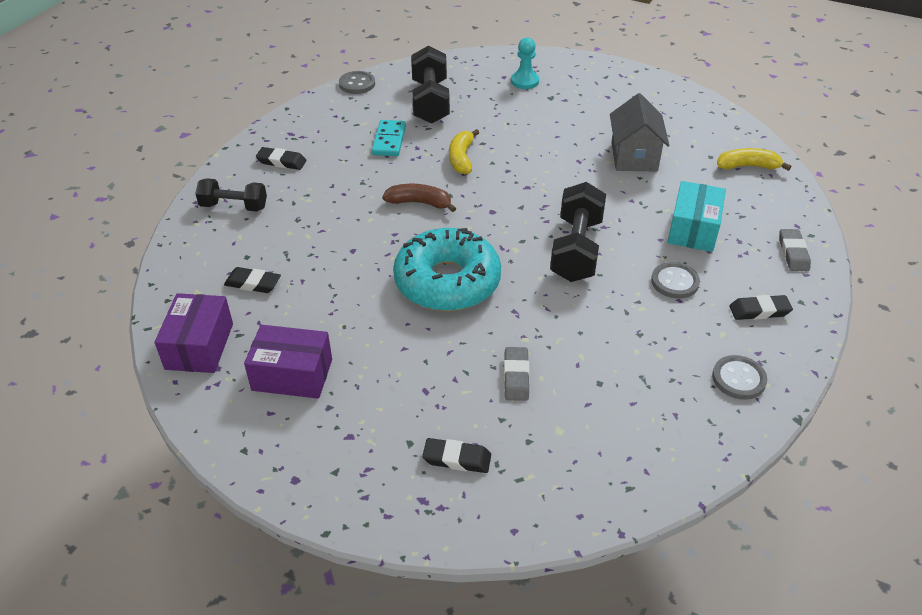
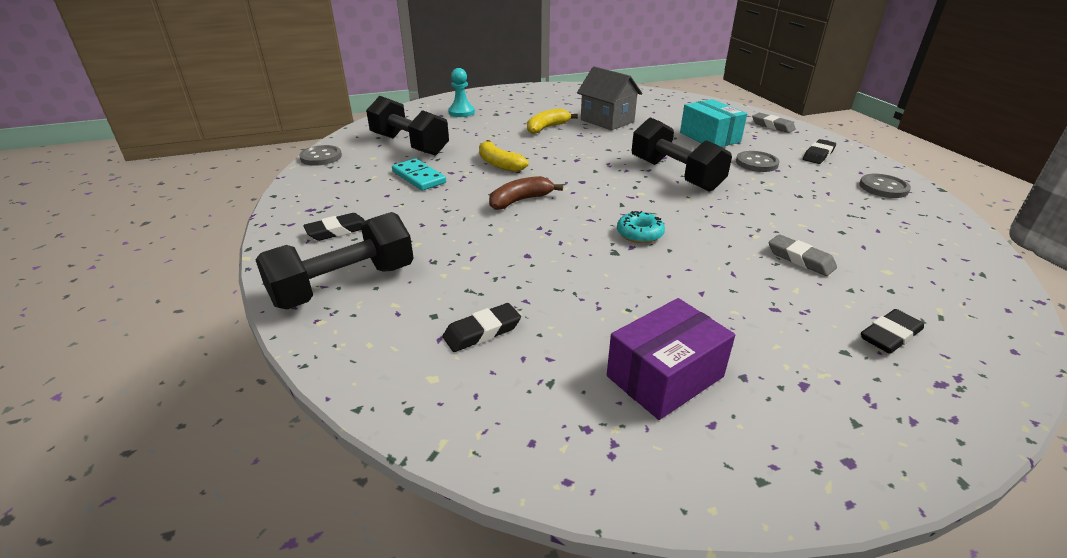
camera: 45 degrees left, 10 degrees down
purple box [154,293,233,373] -> none
black dumbbell [195,178,267,211] -> black dumbbell [255,212,414,310], size x1.56
turquoise donut [393,228,501,311] -> turquoise donut [617,211,665,243], size x0.41
yellow banana [717,148,791,171] -> yellow banana moved to [527,108,578,134]

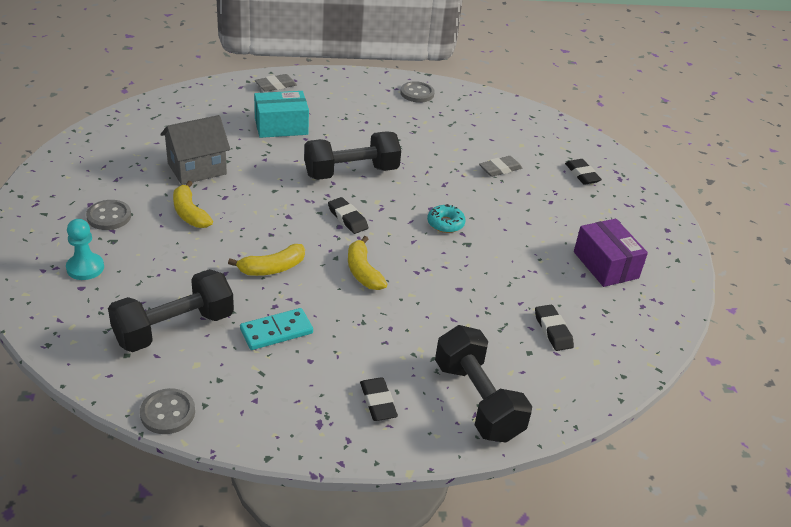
camera: 80 degrees left, 5 degrees up
brown banana [489,176,563,210] -> yellow banana [348,236,387,290]
grey button [736,151,779,172] -> grey button moved to [86,200,131,230]
black eraser [803,139,836,164] -> black eraser moved to [328,197,368,234]

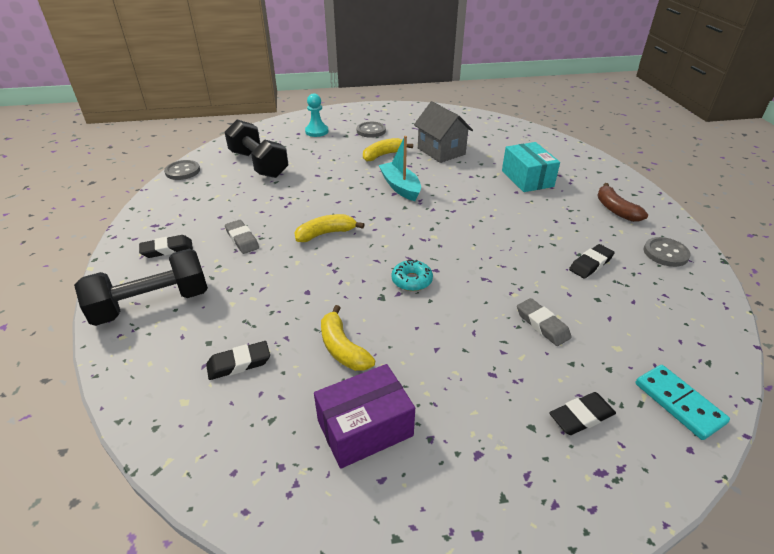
camera: 90 degrees right, 0 degrees up
yellow banana [228,244,305,276] -> yellow banana moved to [321,305,375,371]
turquoise domino [240,308,313,350] -> turquoise domino moved to [636,365,730,440]
grey eraser [255,74,297,92] -> grey eraser moved to [225,220,259,254]
black dumbbell [304,131,401,180] -> none
black eraser [328,197,368,234] -> black eraser moved to [569,244,615,279]
none -> turquoise boat [379,136,421,201]
none -> brown banana [597,183,648,222]

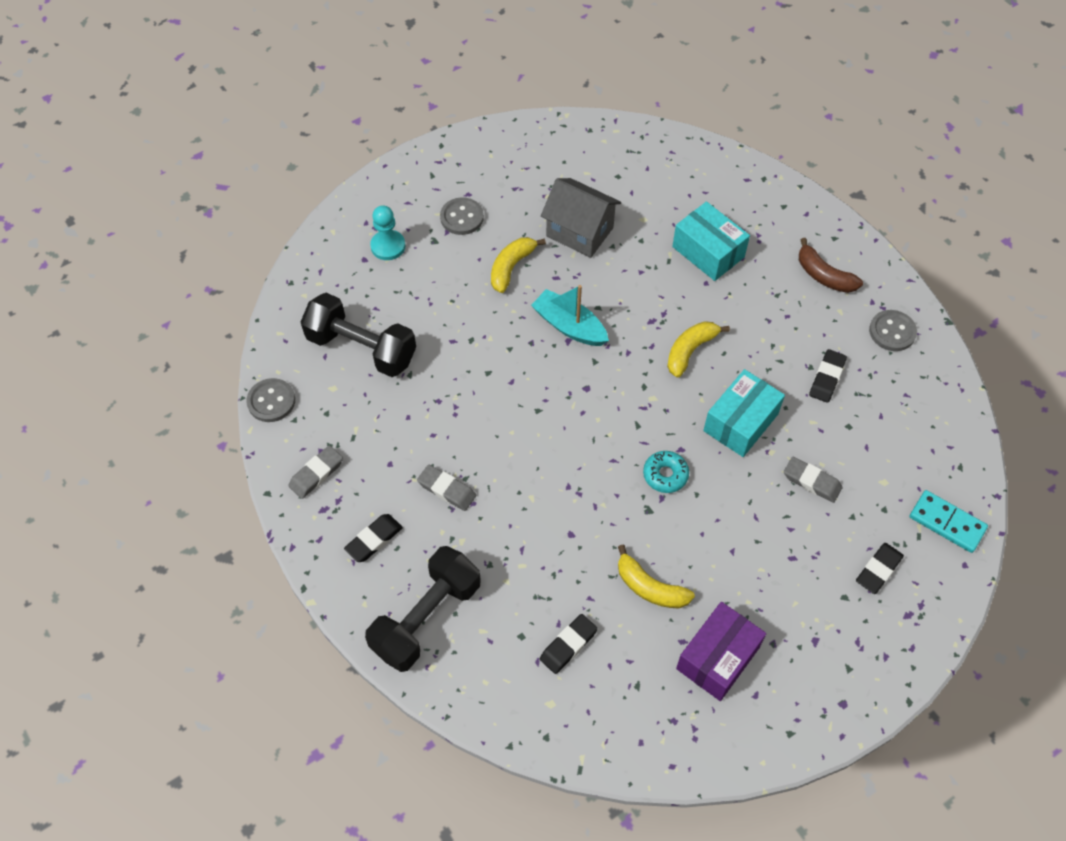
camera: 25 degrees left, 20 degrees up
yellow banana [295,214,364,242] -> yellow banana moved to [667,321,730,378]
none -> grey eraser [288,445,343,499]
none -> turquoise box [703,369,785,457]

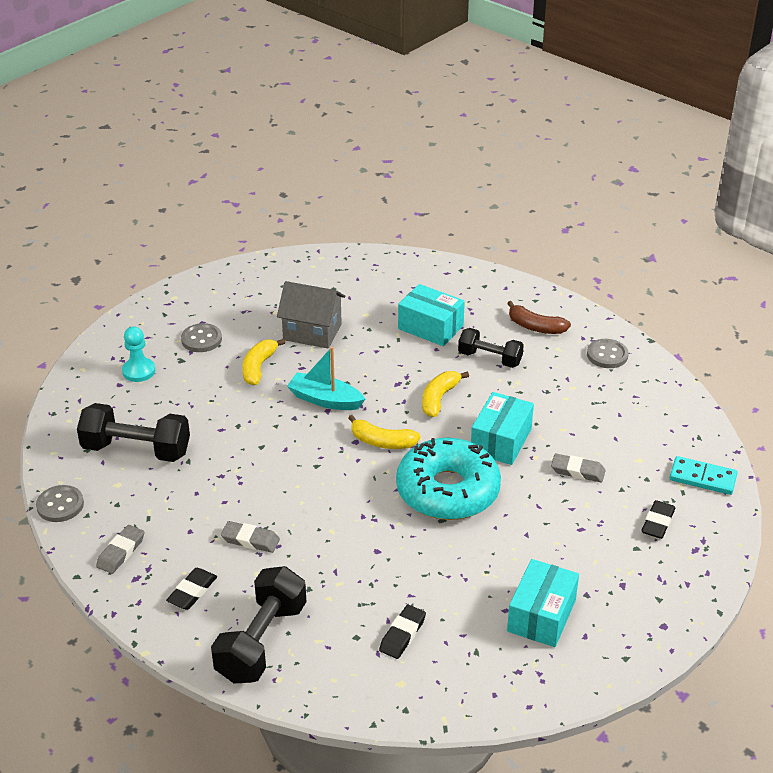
camera: 15 degrees left, 20 degrees down
yellow banana [618,545,695,608] -> yellow banana moved to [348,415,421,449]
turquoise donut [643,451,689,493] -> turquoise donut [396,438,501,520], size x2.45
purple box [676,602,766,701] -> turquoise box [507,559,579,647]
black eraser [809,349,847,403] -> none
none -> black dumbbell [458,328,524,368]

